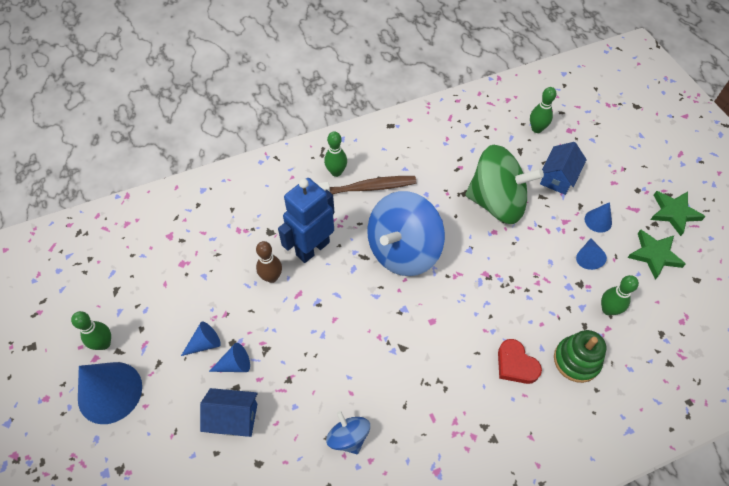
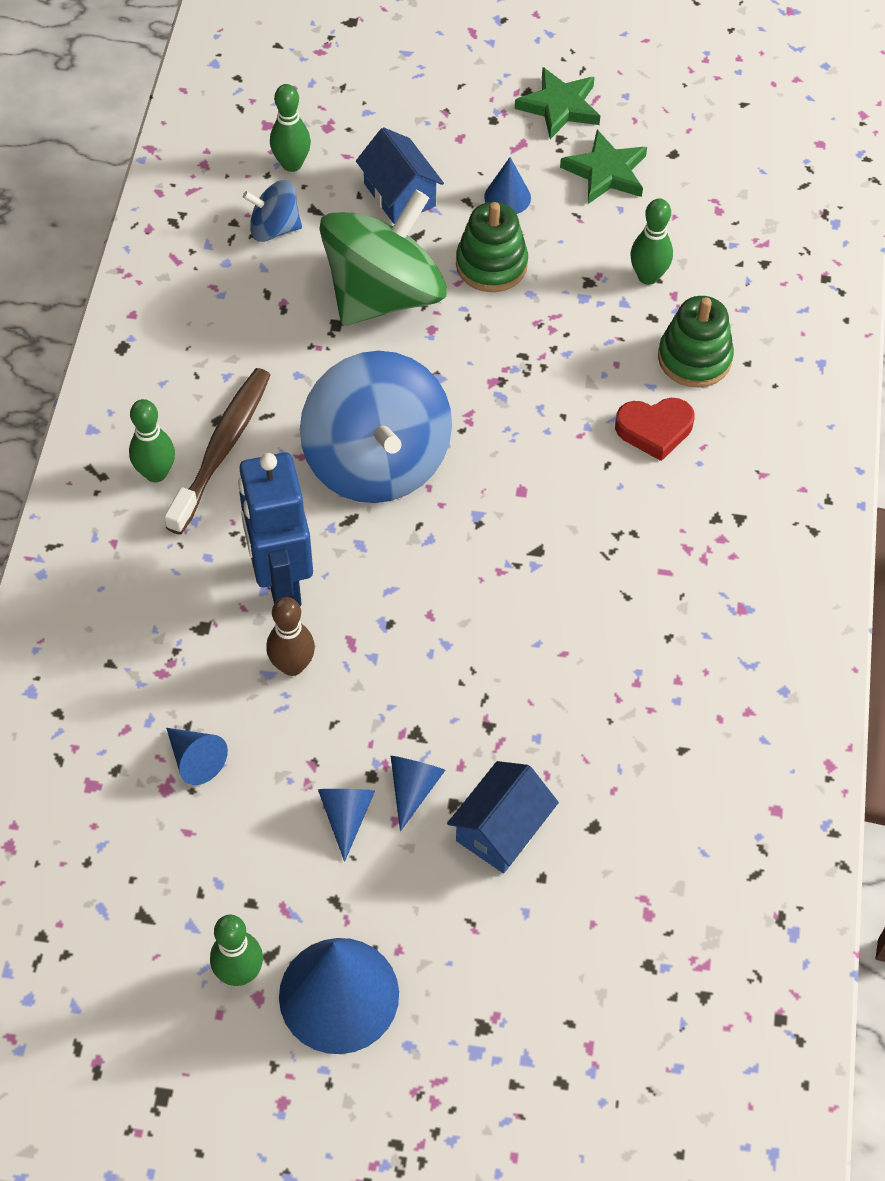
camera: 60 degrees left, 0 degrees up
blue spinning top [326,411,370,454] -> blue spinning top moved to [243,180,302,242]
blue cone [576,238,607,270] -> blue cone moved to [166,728,228,785]
none -> green stacking toy [456,202,528,292]

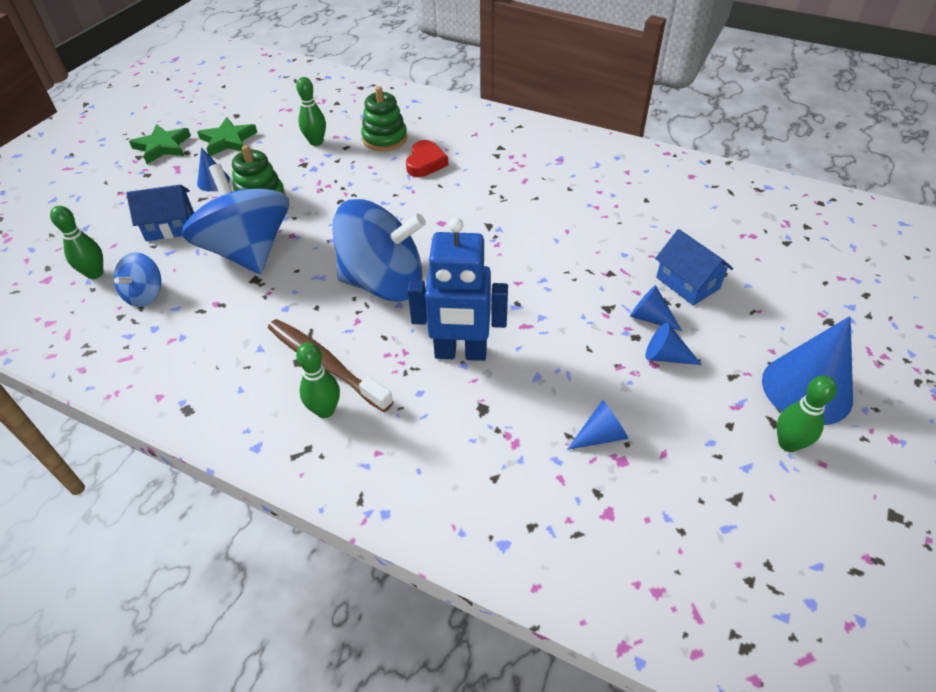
camera: 70 degrees left, 10 degrees down
brown bowling pin [266,597,315,676] -> none
green spinning top [319,190,447,325] -> blue spinning top [182,164,289,274]

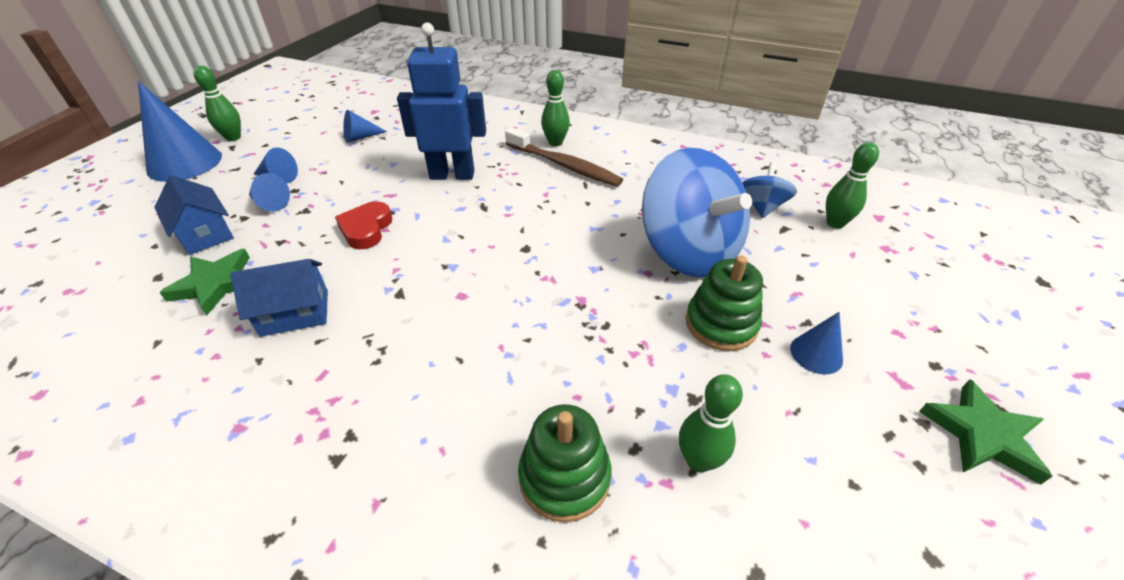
camera: 175 degrees right, 5 degrees down
blue house [126,184,194,241] -> blue house moved to [230,259,328,337]
green star [197,117,257,156] -> green star moved to [159,249,250,316]
blue spinning top [332,199,426,302] -> none
red heart [406,140,448,177] -> red heart moved to [335,201,392,249]

